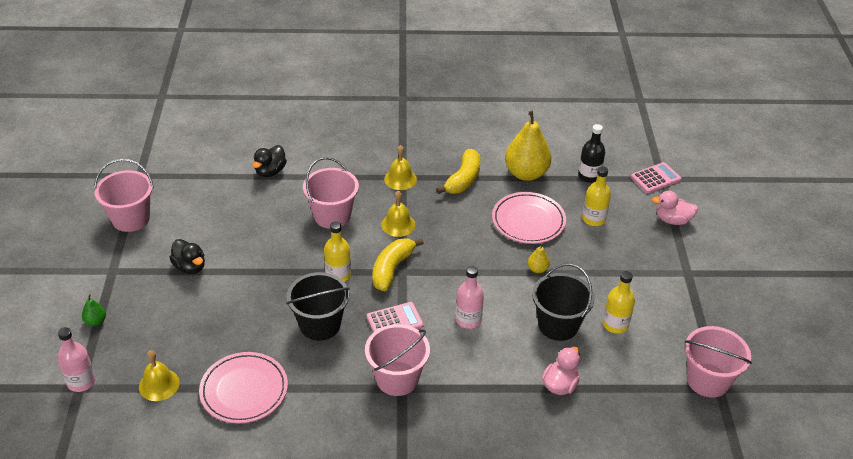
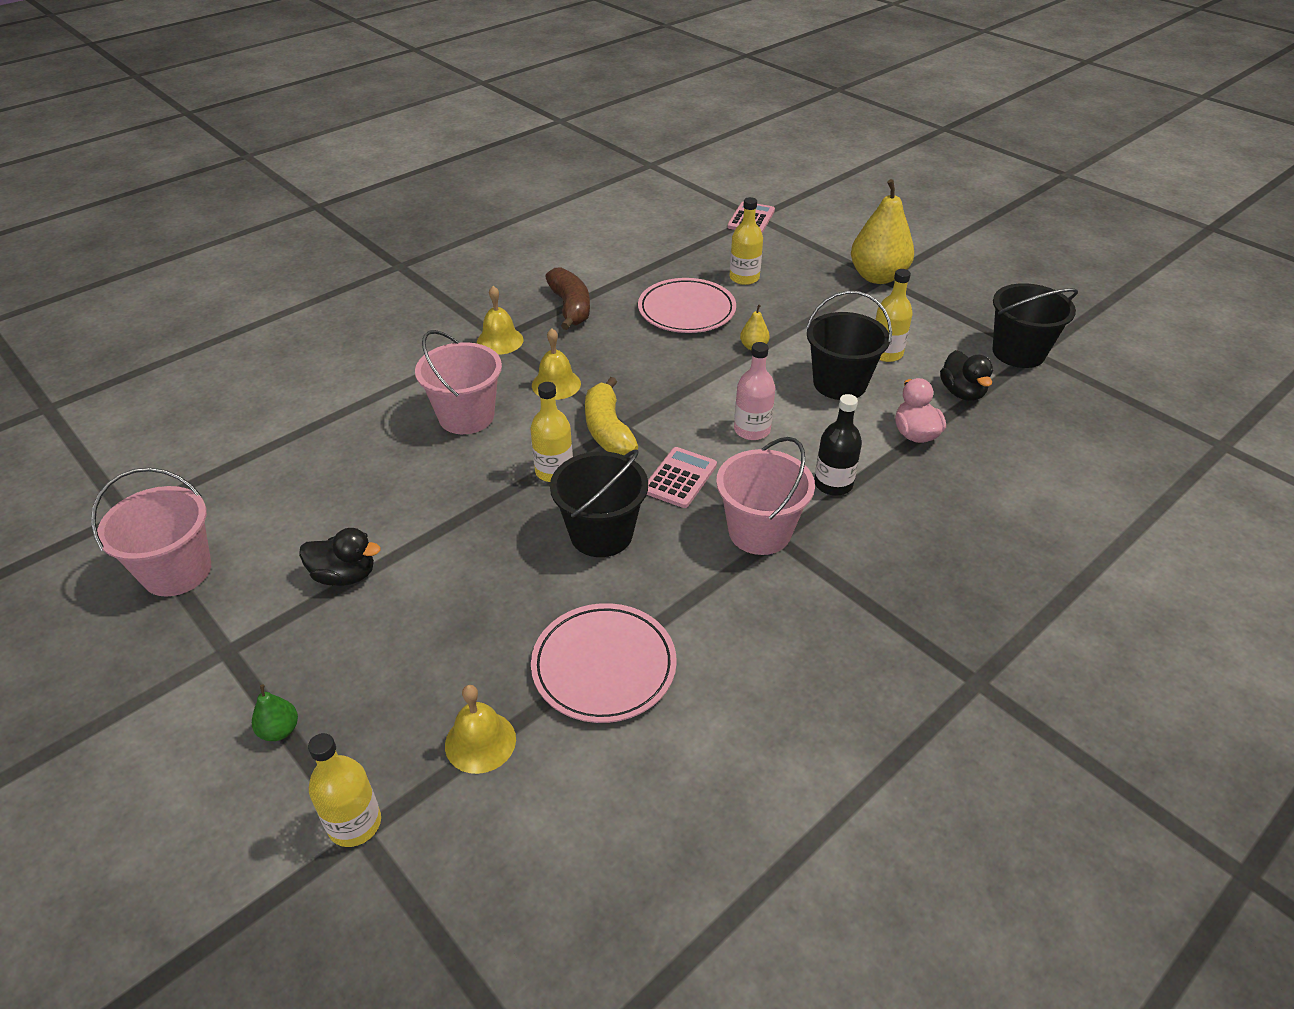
camera: 40 degrees left, 0 degrees up
pink bottle [58,327,96,392] -> yellow bottle [308,733,381,847]
black duck [253,145,287,177] -> black duck moved to [940,350,993,401]
yellow banana [436,149,480,194] -> brown banana [545,268,590,330]
yellow pear [505,111,551,181] -> yellow pear moved to [851,179,914,284]
black bottle [578,124,605,183] -> black bottle moved to [814,394,862,496]
pink duck [652,191,698,225] -> none
pink bucket [685,326,752,398] -> black bucket [993,283,1078,368]

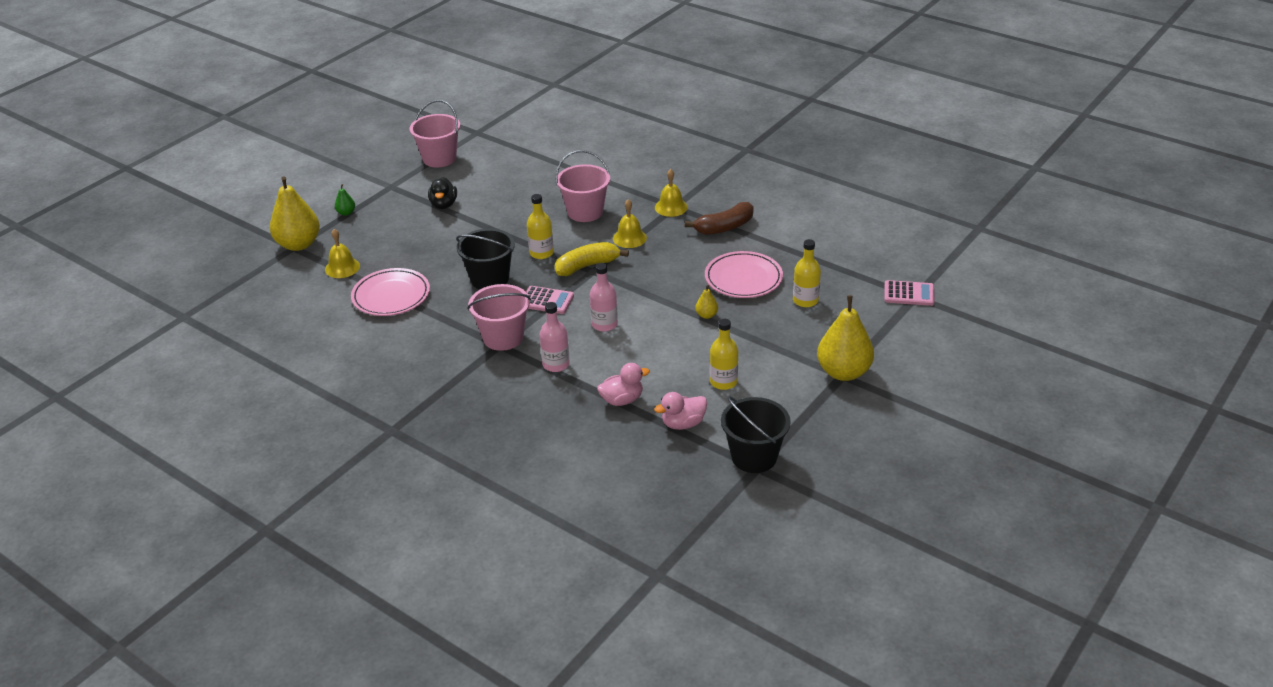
camera: 80 degrees right, 5 degrees down
yellow bottle [308,733,381,847] -> yellow pear [270,176,320,251]
black bucket [806,291,892,400] -> none
black bottle [814,394,862,496] -> pink bottle [540,302,570,372]
black duck [940,350,993,401] -> pink duck [654,392,707,430]

